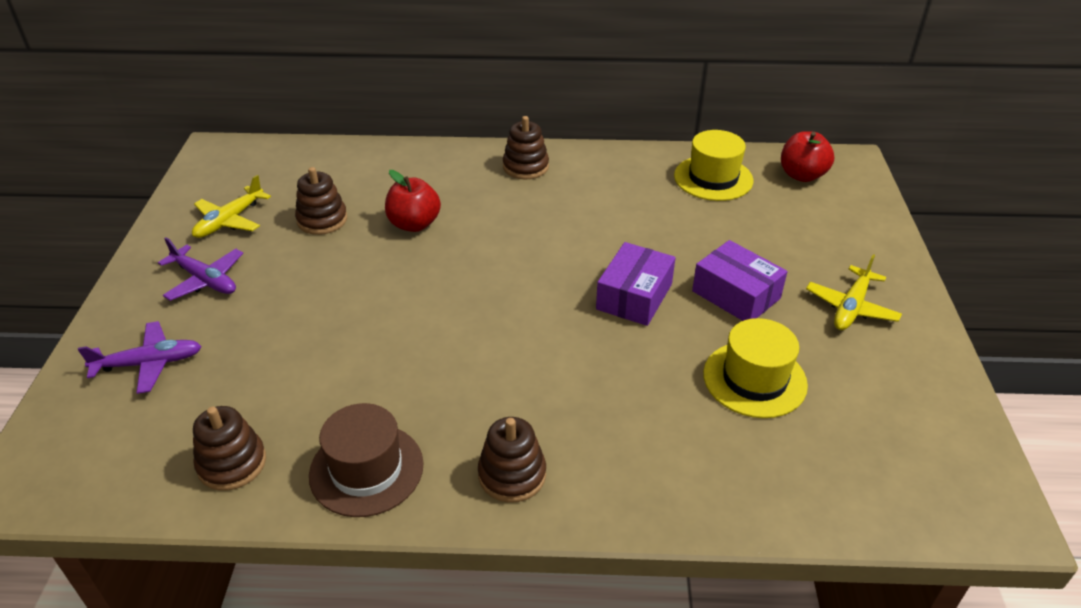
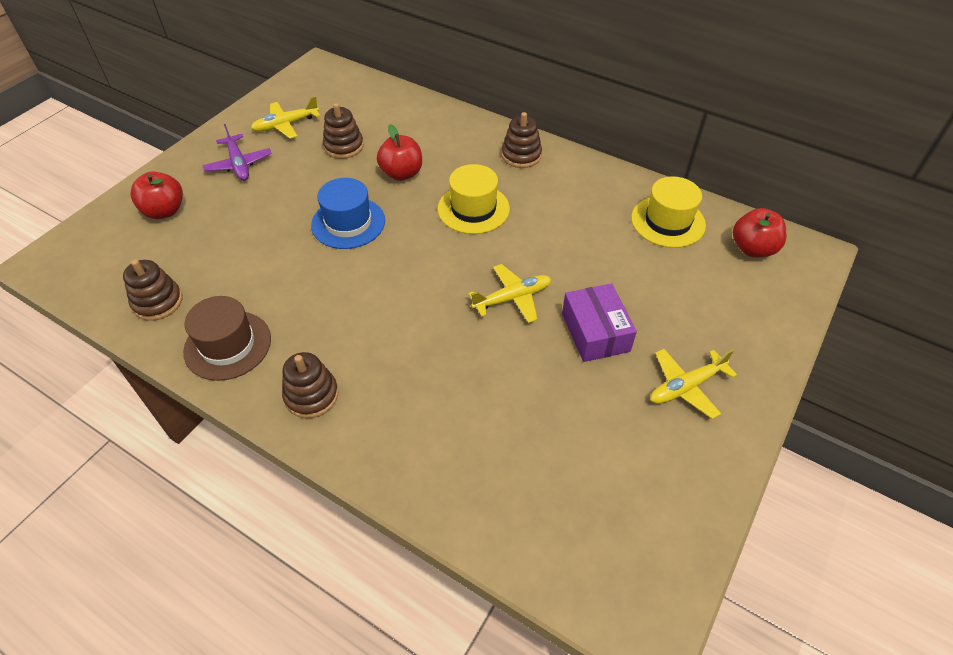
camera: 30 degrees right, 10 degrees up
purple plane [78,321,202,394] -> red apple [130,171,183,219]
purple box [596,242,676,326] -> yellow plane [468,264,551,323]
yellow hat [703,318,808,418] -> yellow hat moved to [437,164,510,234]
none -> blue hat [311,178,385,249]

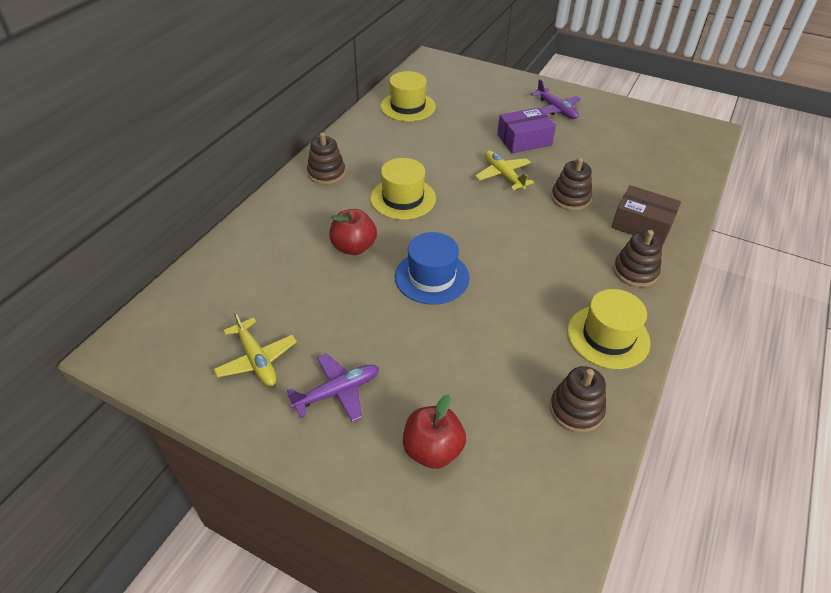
camera: 95 degrees left, 5 degrees down
brown hat [183,296,271,381] -> yellow hat [567,289,650,369]
brown stacking toy [323,103,364,159] -> brown stacking toy moved to [551,157,592,211]
yellow plane [650,349,737,419] -> purple plane [531,79,581,119]
red apple [733,208,786,257] -> none
none -> brown box [611,185,681,245]

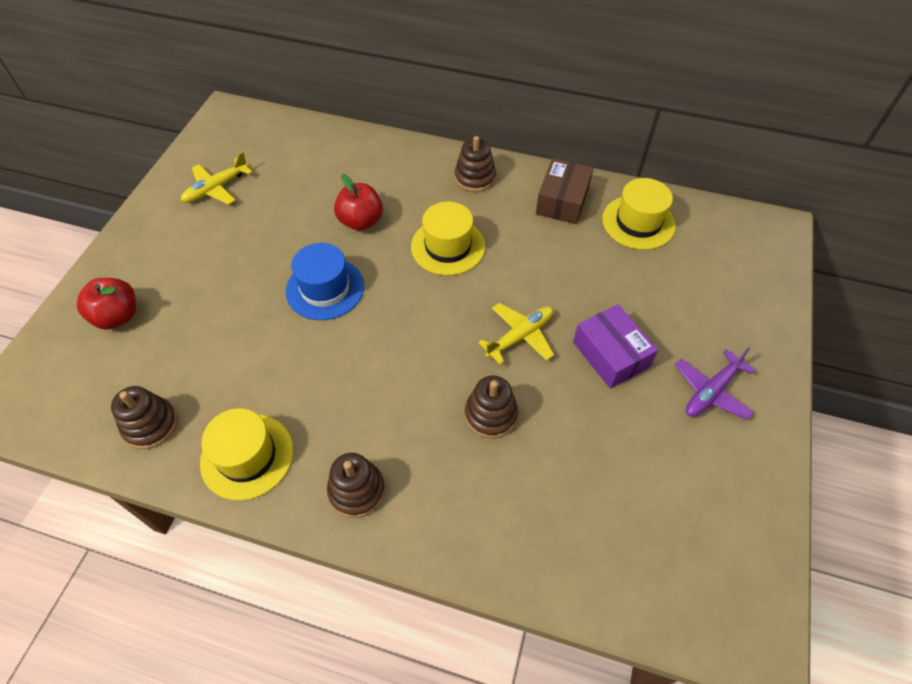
camera: 80 degrees right, 10 degrees up
purple plane [287,353,379,422] -> none
brown box [611,185,681,245] -> brown box moved to [536,158,593,224]

